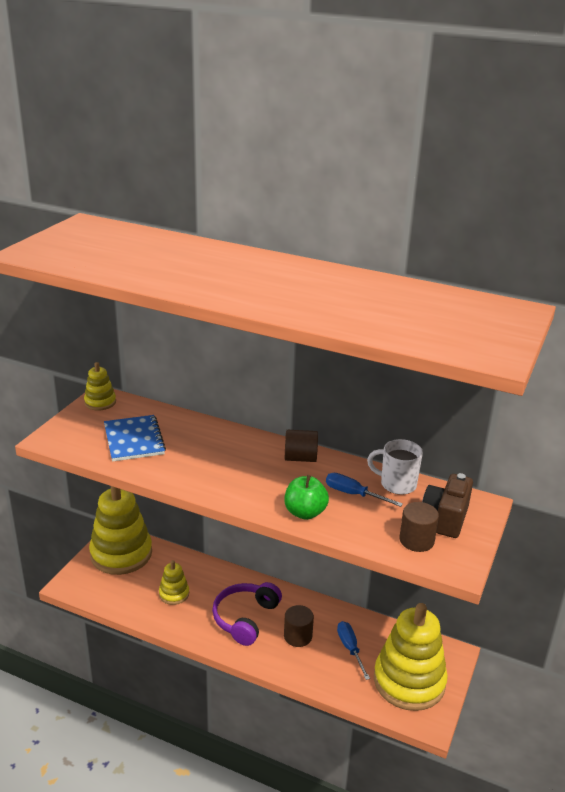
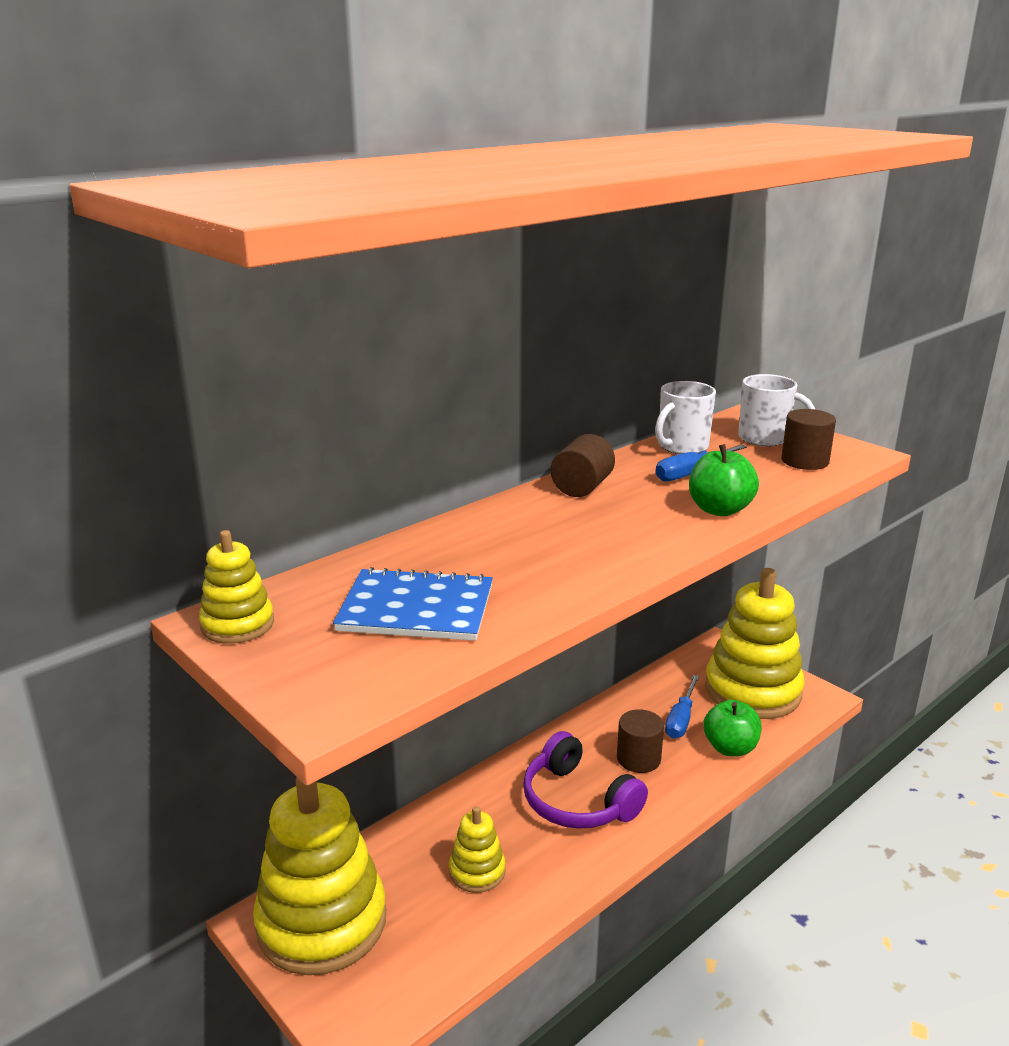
camera: 65 degrees left, 5 degrees down
blue screwdriver [337,621,370,680] -> blue screwdriver turned 75 degrees counterclockwise [665,675,699,739]
brown camera [422,473,473,538] -> white mug [738,374,815,446]
none -> green apple [703,700,762,756]

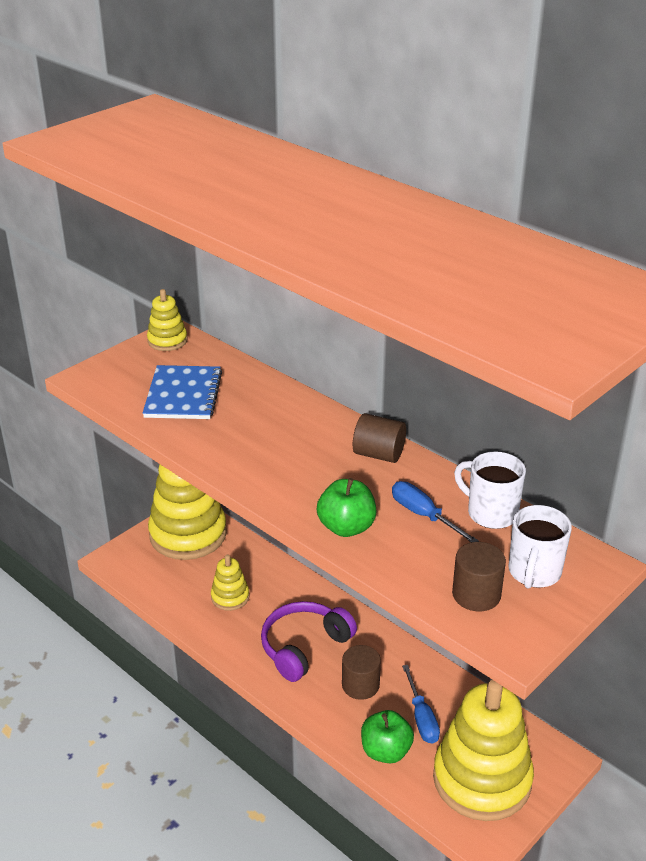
camera: 85 degrees right, 10 degrees up
blue screwdriver [665,675,699,739] -> blue screwdriver turned 120 degrees counterclockwise [402,665,440,744]

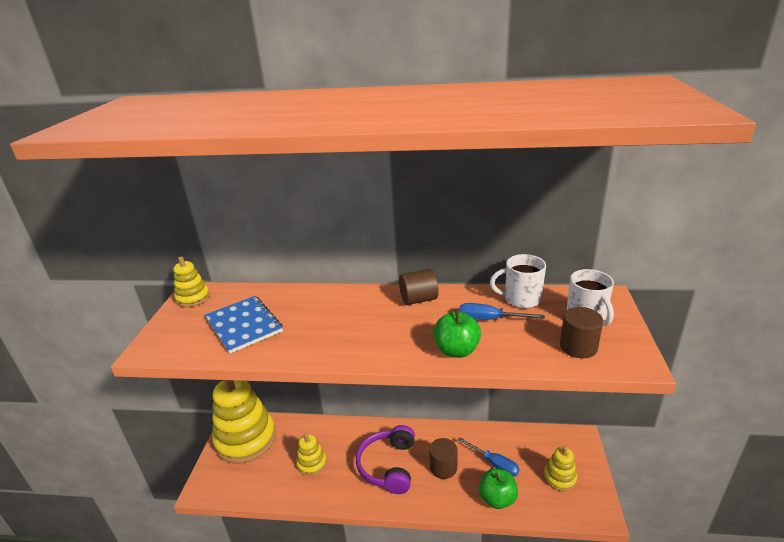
camera: 35 degrees left, 5 degrees down
yellow stacking toy [433,680,534,821] -> yellow stacking toy [544,446,577,491], size x0.47

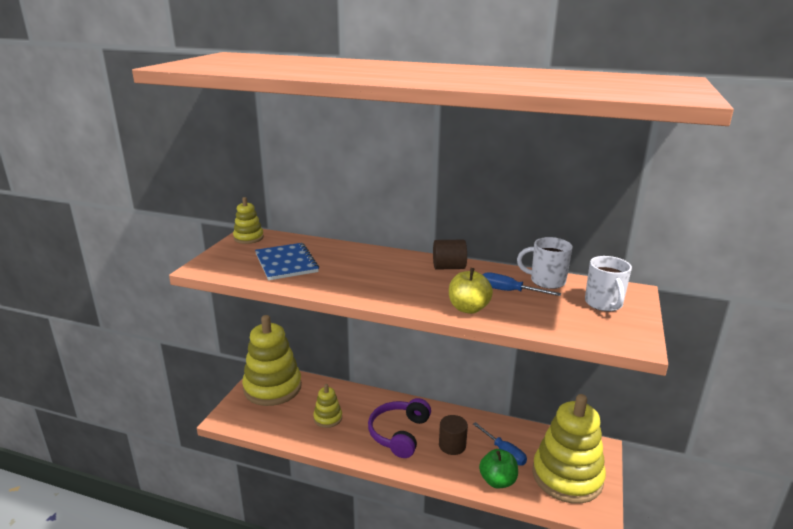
camera: 10 degrees right, 5 degrees down
green apple [433,310,481,358] -> yellow apple [449,268,493,314]
yellow stacking toy [544,446,577,491] -> yellow stacking toy [532,394,606,504], size x2.15
brown cylinder [560,307,603,358] -> none

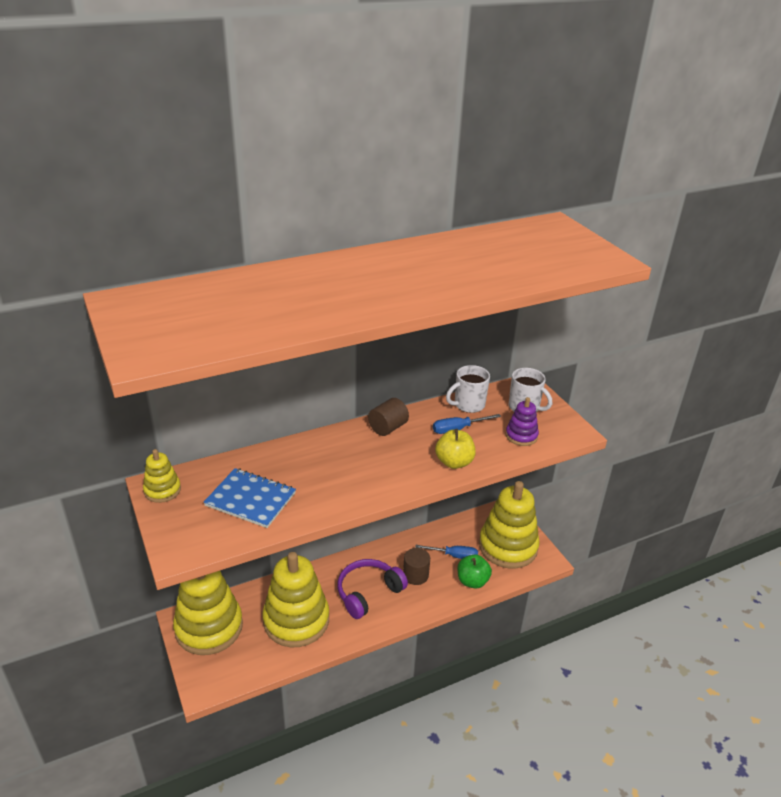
camera: 45 degrees left, 10 degrees up
yellow stacking toy [313,384,342,428] -> yellow stacking toy [262,552,329,647], size x2.15
purple headphones [368,398,431,458] -> purple headphones turned 75 degrees clockwise [337,559,408,619]
none -> purple stacking toy [505,397,539,446]

